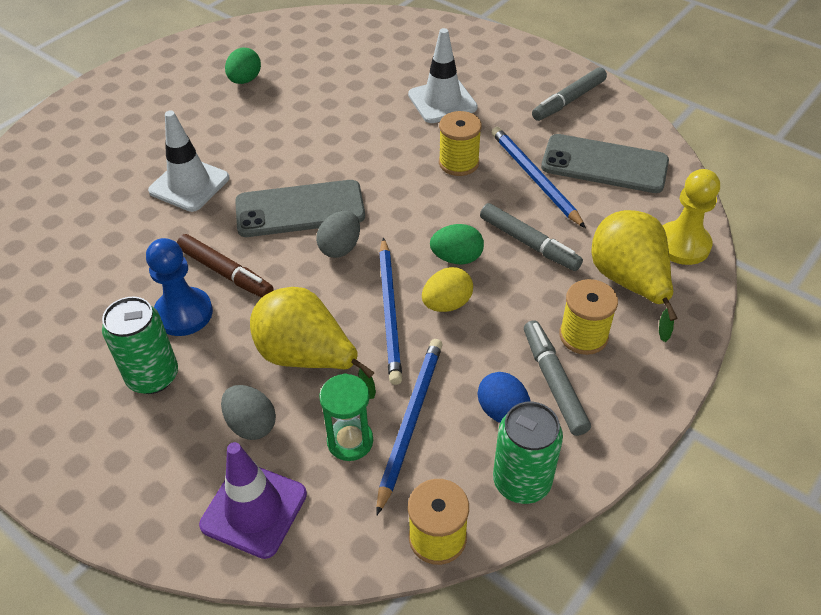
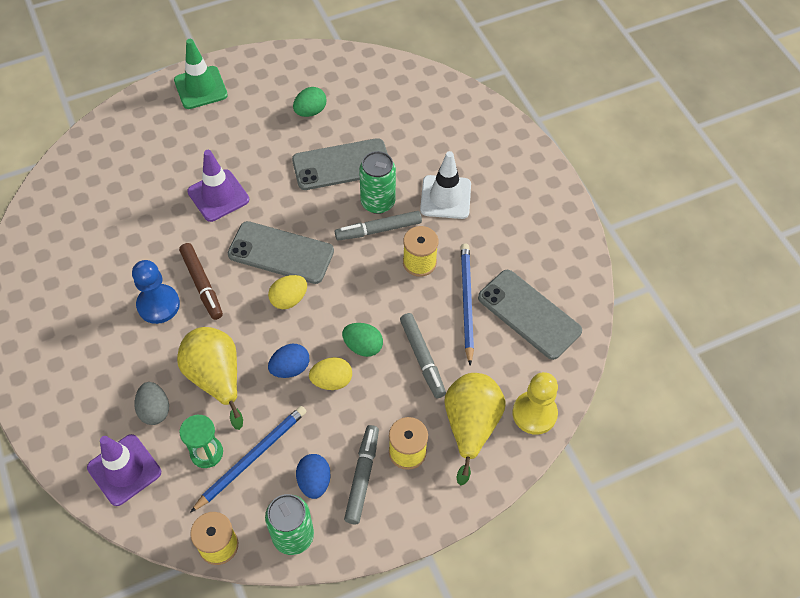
camera: 25 degrees right, 10 degrees up
green can [102,297,178,394] -> green can moved to [359,151,396,214]
white traffic cone [148,110,229,212] -> purple traffic cone [187,150,249,222]
grey egg [316,211,360,258] -> yellow egg [268,275,307,309]
blue pencil [379,237,402,385] -> blue egg [268,344,309,378]
grey marker [532,67,607,121] -> grey marker moved to [335,211,422,241]
none -> green traffic cone [174,39,228,109]
none -> grey phone [292,138,388,190]

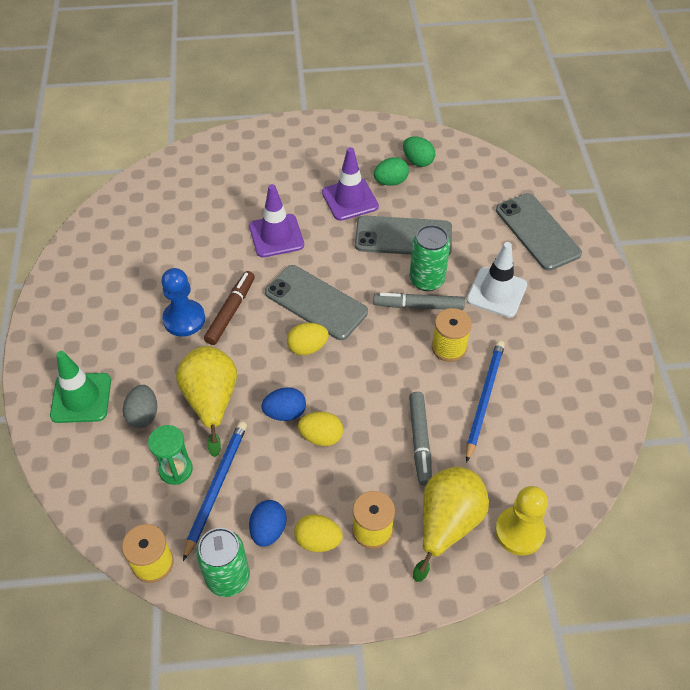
camera: 20 degrees right, 5 degrees down
purple traffic cone [87,434,161,506] -> purple traffic cone moved to [322,147,379,221]
green traffic cone [174,39,228,109] -> green traffic cone moved to [50,351,111,423]
brown marker [179,243,223,320] -> brown marker turned 150 degrees counterclockwise [204,271,255,345]
blue pencil [190,406,307,513] -> blue pencil turned 45 degrees counterclockwise [183,421,247,561]
green egg [342,323,383,357] -> green egg moved to [403,136,435,167]
grey marker [344,425,379,524] -> yellow egg [294,514,343,552]
grey phone [478,270,582,360] -> grey phone moved to [496,193,582,271]

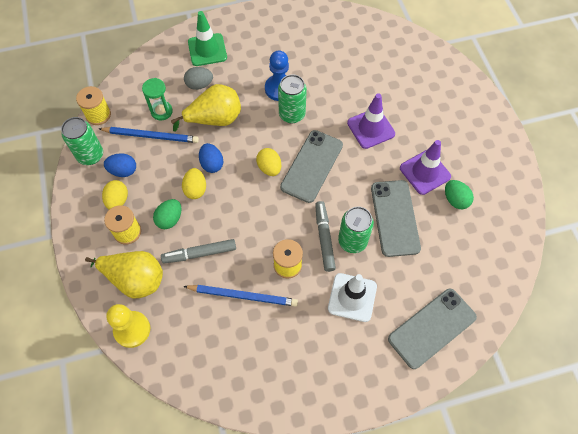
camera: 80 degrees right, 10 degrees up
brown marker [204,271,255,345] -> green can [278,74,307,123]
green egg [403,136,435,167] -> green egg moved to [153,199,181,229]

